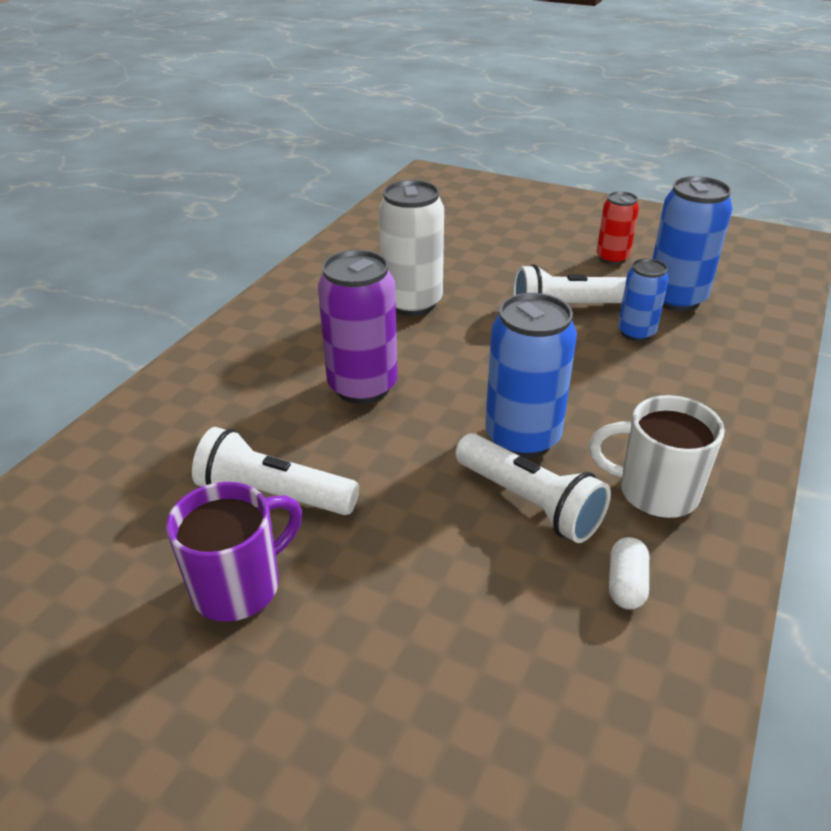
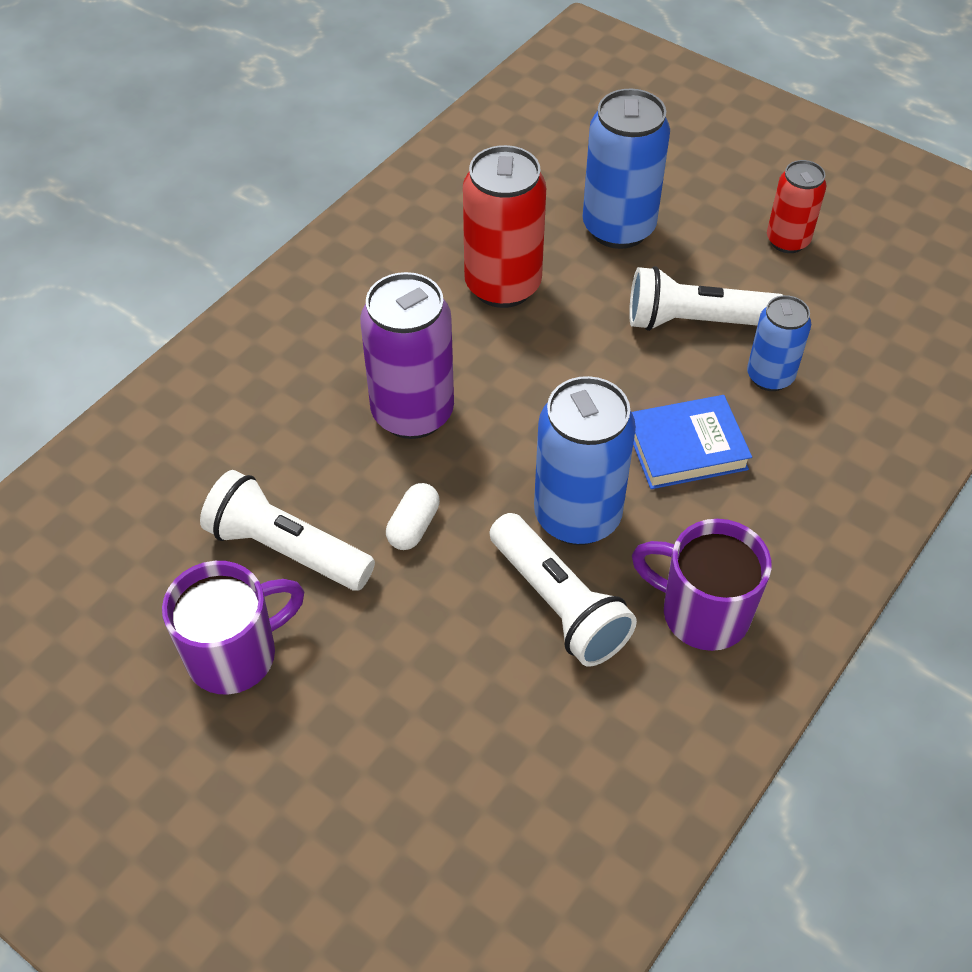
camera: 10 degrees right, 15 degrees up
white can [379,180,444,316] -> red can [463,145,546,308]
white mug [589,395,725,518] -> purple mug [632,519,772,651]
white capsule [609,537,649,609] -> white capsule moved to [386,483,440,550]
blue can [652,176,733,312] -> blue can moved to [583,89,670,249]
none -> blue book [632,395,752,489]

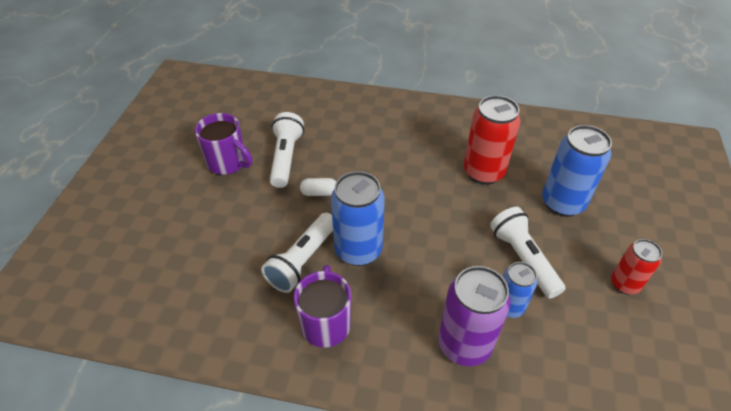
camera: 65 degrees right, 5 degrees down
purple can [360,272,454,439] -> purple can moved to [438,266,511,366]
blue book [632,395,752,489] -> none

